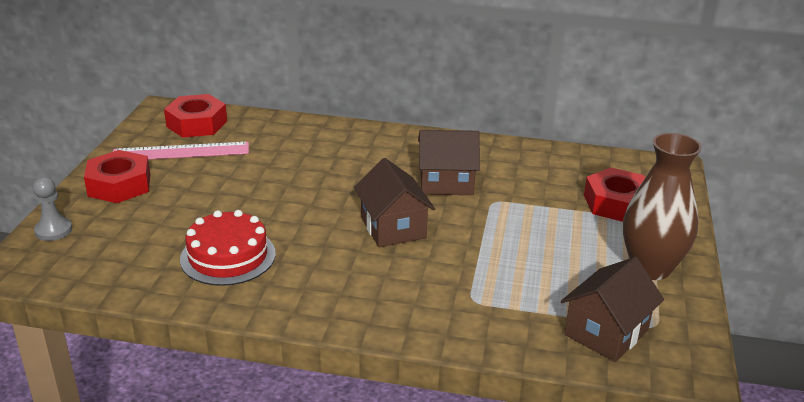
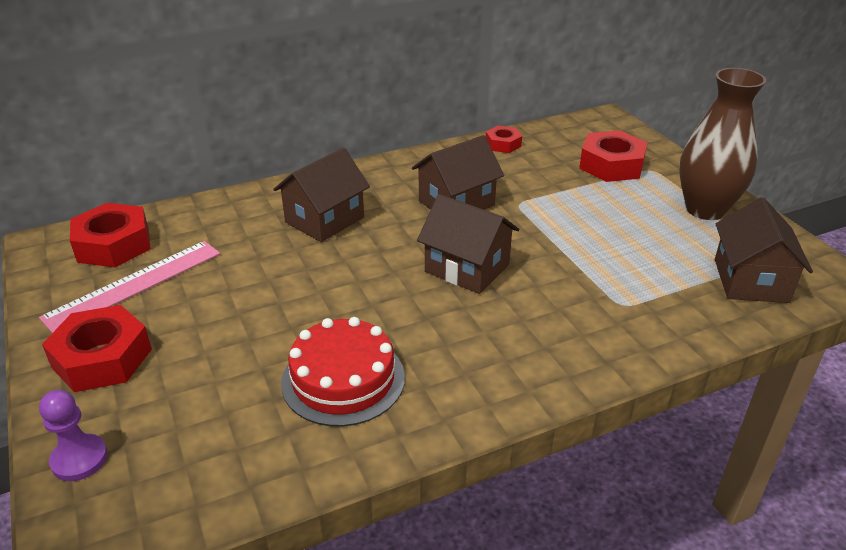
camera: 35 degrees left, 5 degrees up
grey pawn [32,177,72,241] -> purple pawn [39,390,108,481]
none -> brown house [273,148,370,242]
none -> red nut [486,126,522,153]

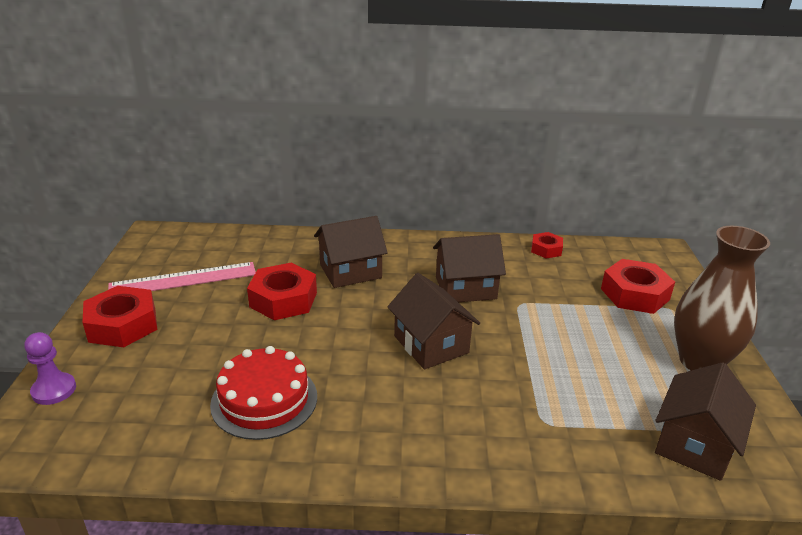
camera: 25 degrees right, 5 degrees down
red nut [70,203,151,267] -> red nut moved to [247,263,317,320]

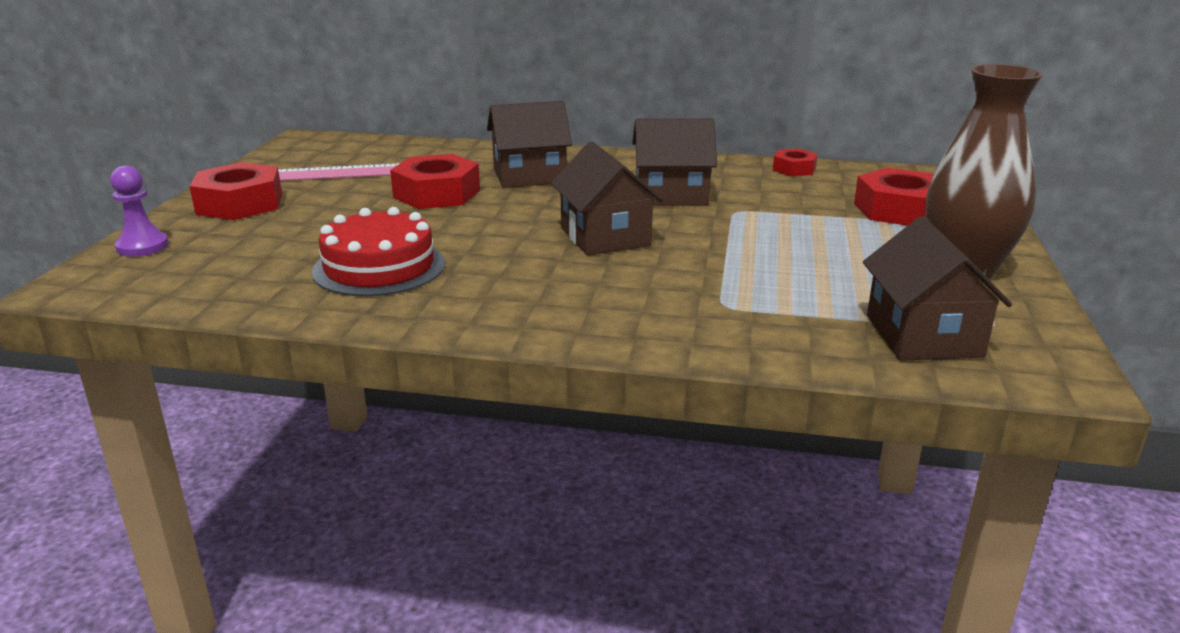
camera: 10 degrees right, 5 degrees down
brown house [655,362,756,481] -> brown house turned 45 degrees counterclockwise [863,216,1012,361]

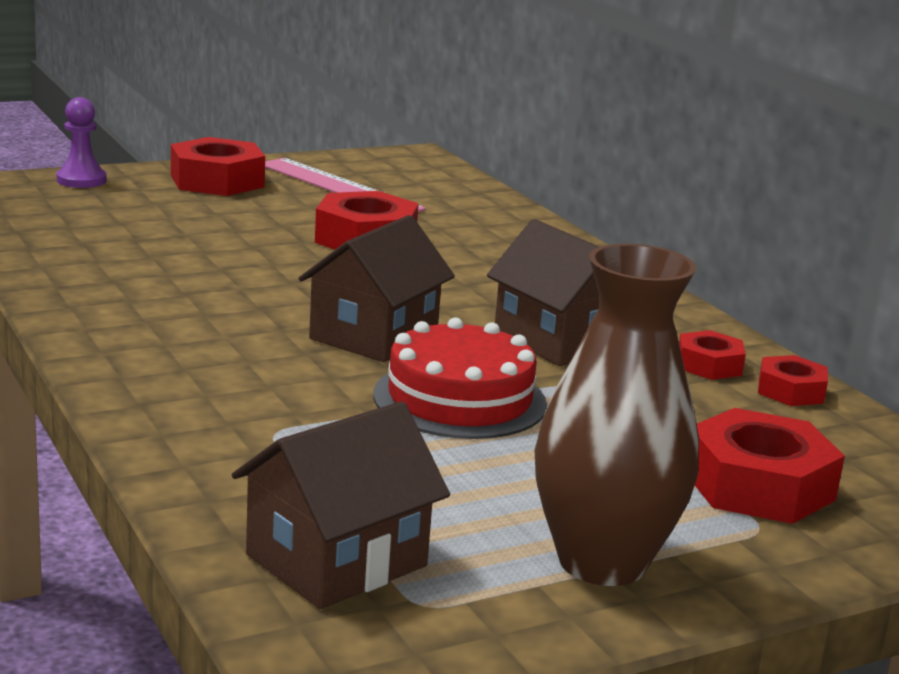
camera: 50 degrees right, 5 degrees down
red cake [312,207,445,297] -> red cake moved to [373,317,547,439]
brown house [487,101,572,188] -> none
none -> red nut [679,330,746,380]

